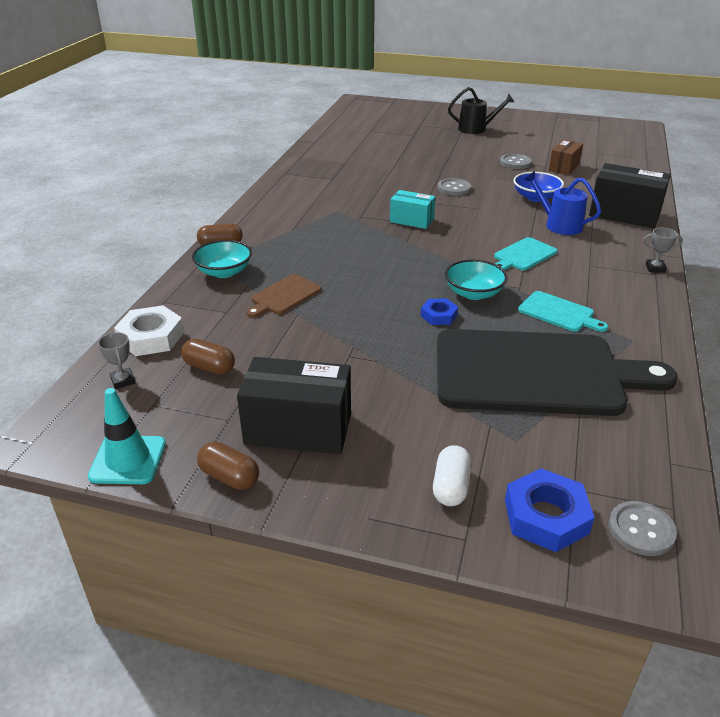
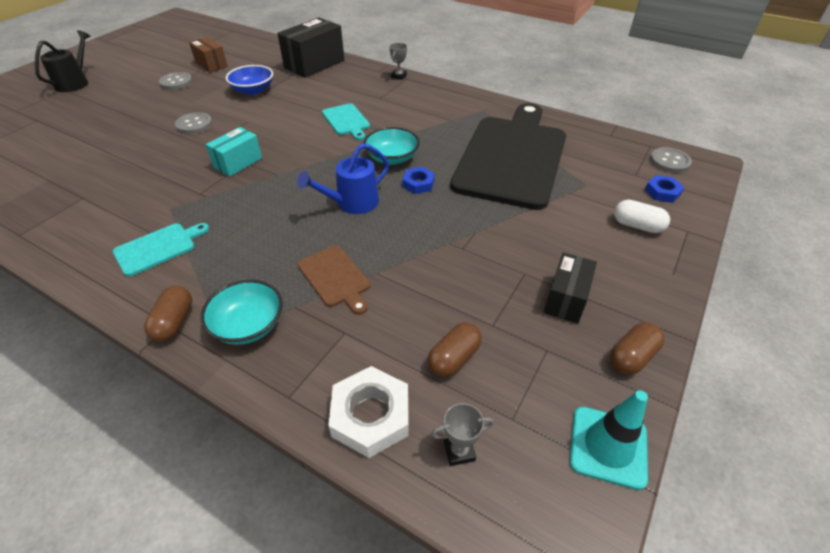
camera: 75 degrees left, 10 degrees up
black box [237,357,351,454] -> black box [544,252,597,324], size x0.60
blue nut [505,468,595,552] -> blue nut [645,175,684,203], size x0.59
turquoise cutting board [518,291,608,332] -> turquoise cutting board moved to [113,223,209,277]
blue watering can [524,171,601,235] -> blue watering can moved to [297,143,389,214]

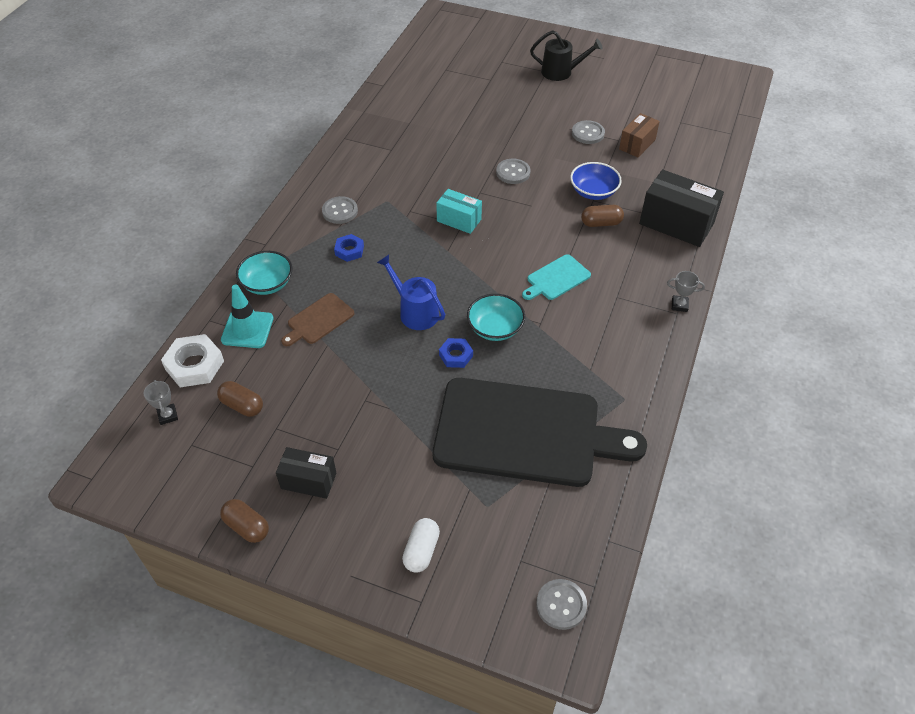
camera: 80 degrees right, 5 degrees up
turquoise cutting board [113,223,209,277] -> grey button [322,196,358,224]
brown capsule [144,286,192,342] -> brown capsule moved to [581,205,624,227]
turquoise traffic cone [570,390,648,490] -> turquoise traffic cone moved to [221,285,274,348]
blue nut [645,175,684,203] -> blue nut moved to [334,234,364,262]

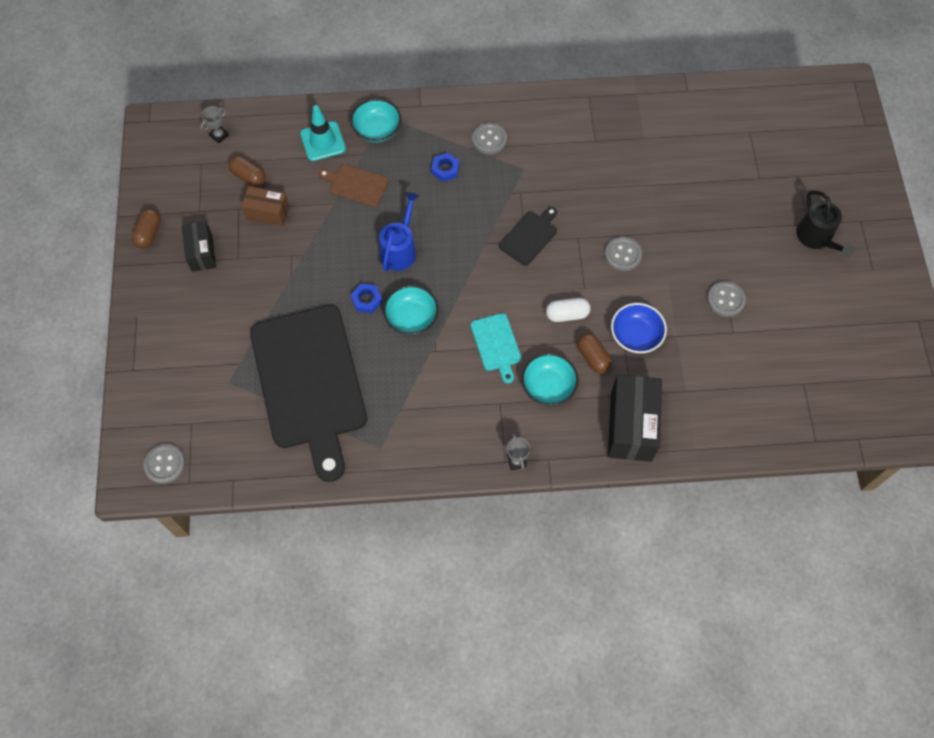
camera: 65 degrees right, 15 degrees up
white nut [161,334,224,387] -> none
brown capsule [217,381,263,417] -> brown capsule turned 60 degrees counterclockwise [228,155,266,187]
white capsule [402,518,440,573] -> white capsule moved to [546,298,590,322]
turquoise box [436,189,482,234] -> black cutting board [499,207,557,266]
turquoise cutting board [522,254,591,300] -> turquoise cutting board turned 135 degrees counterclockwise [470,313,521,384]
brown box [619,113,660,157] -> brown box moved to [241,186,290,227]
none -> turquoise bowl [521,353,579,406]

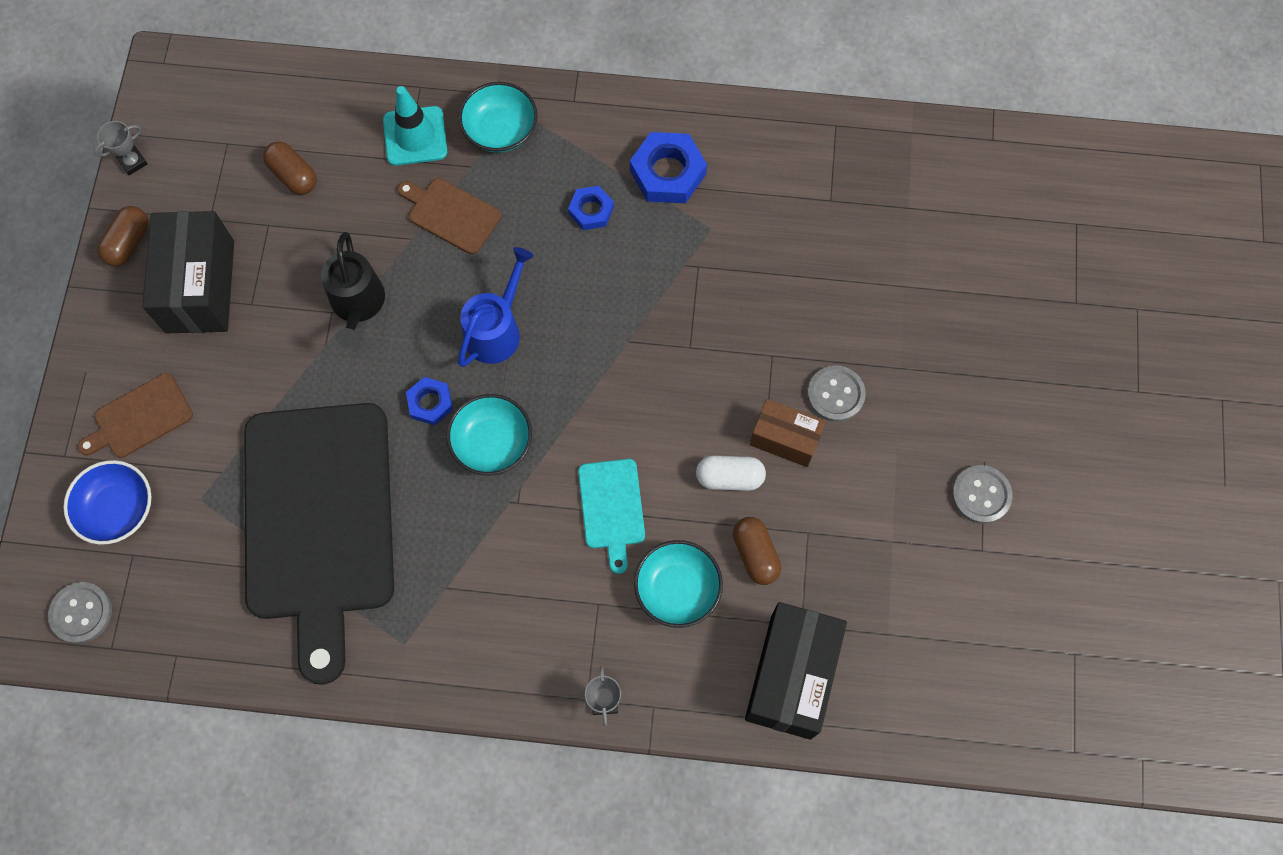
camera: 10 degrees right, 5 degrees up
black box [182,221,216,272] -> black box [142,211,234,333], size x1.67
grey trophy [200,106,229,144] -> grey trophy moved to [94,121,148,175]
brown box [241,186,290,227] -> brown box moved to [750,399,826,467]
grey button [472,123,507,154] -> blue nut [630,132,707,203]
black cutting board [499,207,557,266] -> none
blue bowl [611,303,667,353] -> blue bowl moved to [63,460,152,545]
black watering can [796,190,855,258] -> black watering can moved to [321,232,385,348]
none -> brown cutting board [78,373,193,458]

